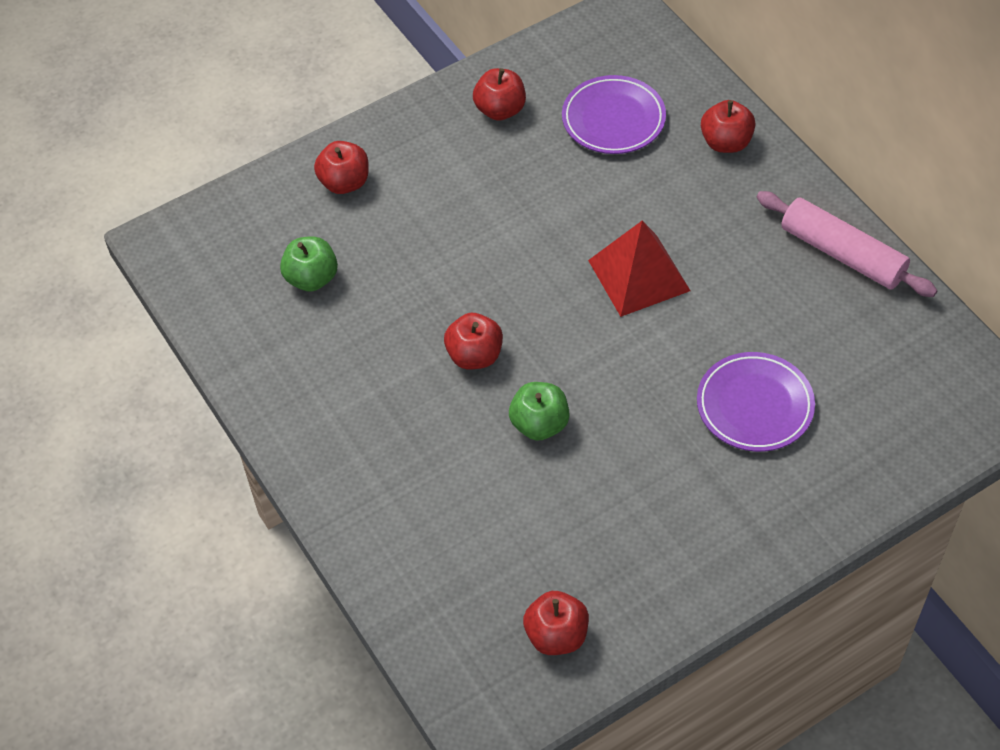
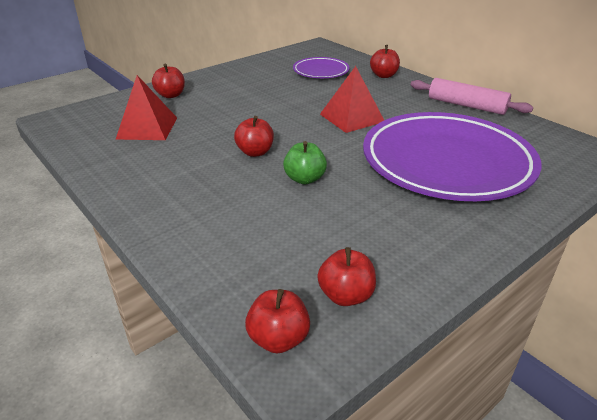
camera: 10 degrees left, 20 degrees down
green apple [280,236,338,292] -> red pyramid [116,75,177,140]
red apple [473,68,526,121] -> red apple moved to [245,289,310,353]
purple plate [697,352,815,452] -> purple plate [363,112,542,201], size x2.14

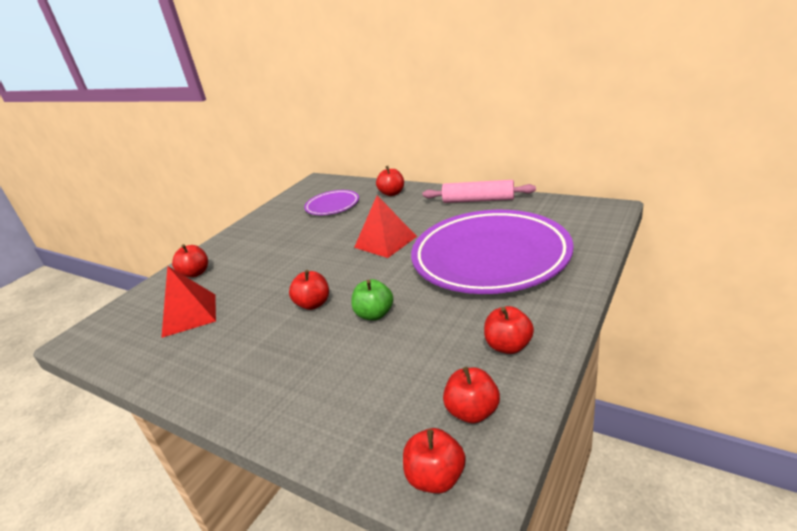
camera: 15 degrees left, 5 degrees down
none -> red apple [484,306,534,354]

